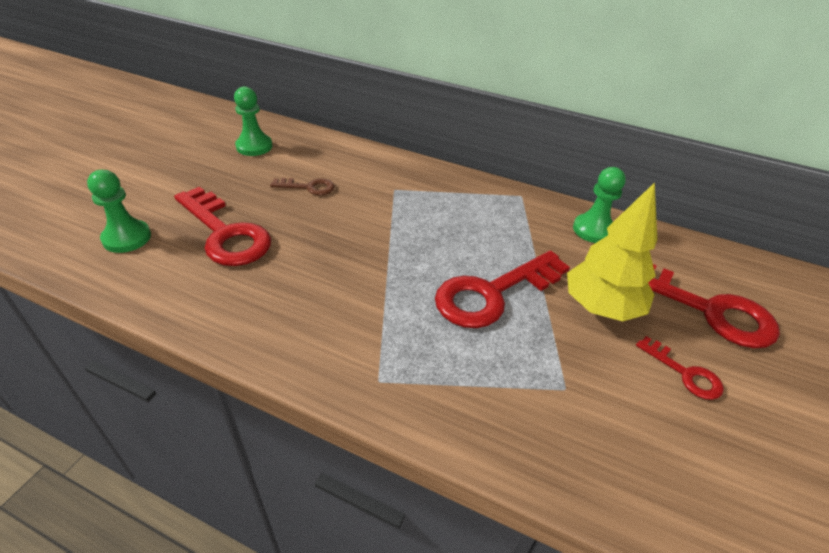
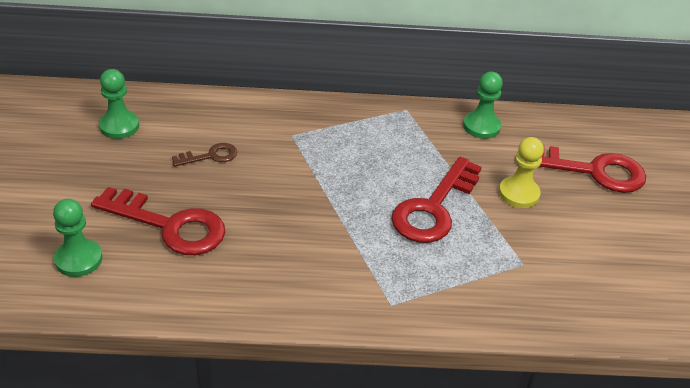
camera: 25 degrees left, 0 degrees up
yellow tree [567,182,657,321] -> yellow pawn [499,137,544,208]
red key [636,336,724,400] -> none

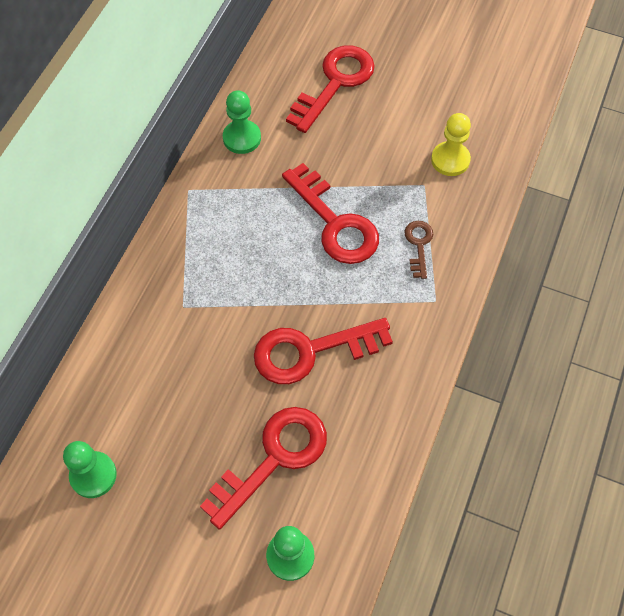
camera: 65 degrees left, 20 degrees up
brown key [172,143,237,167] -> brown key moved to [404,221,433,279]
yellow pawn [499,137,544,208] -> yellow pawn moved to [431,113,471,176]
none -> red key [254,318,393,384]

